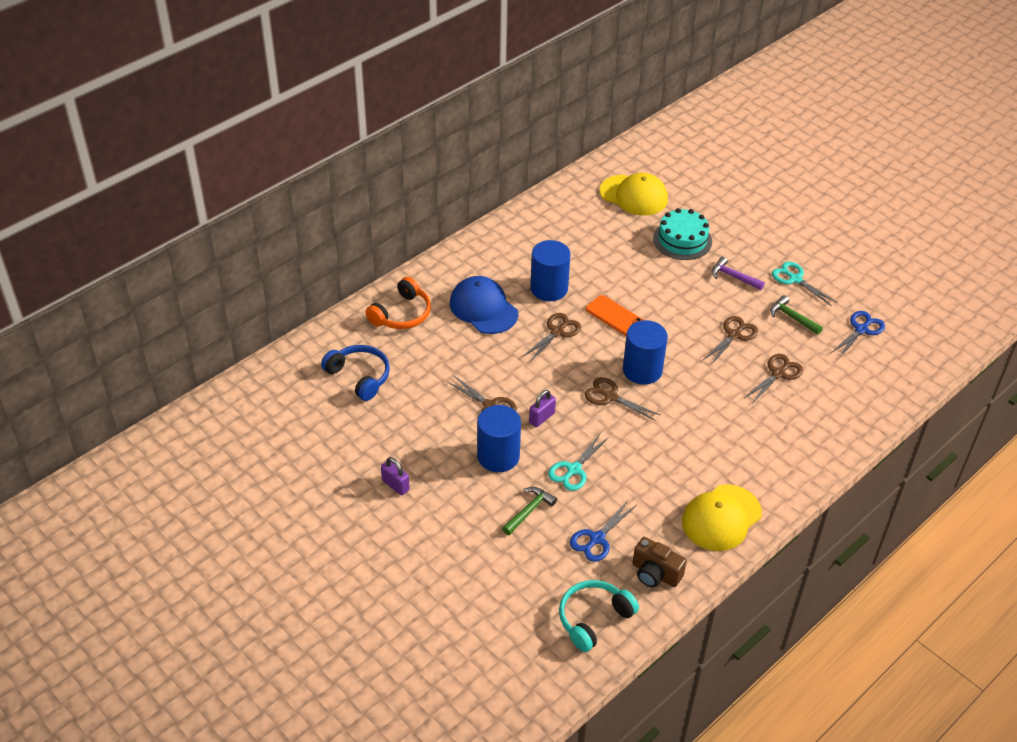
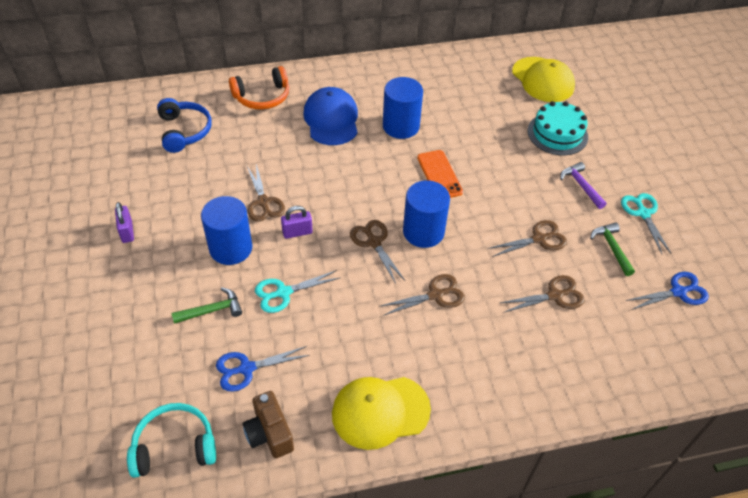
camera: 30 degrees right, 5 degrees up
brown scissors [522,313,581,362] -> brown scissors moved to [381,274,465,316]

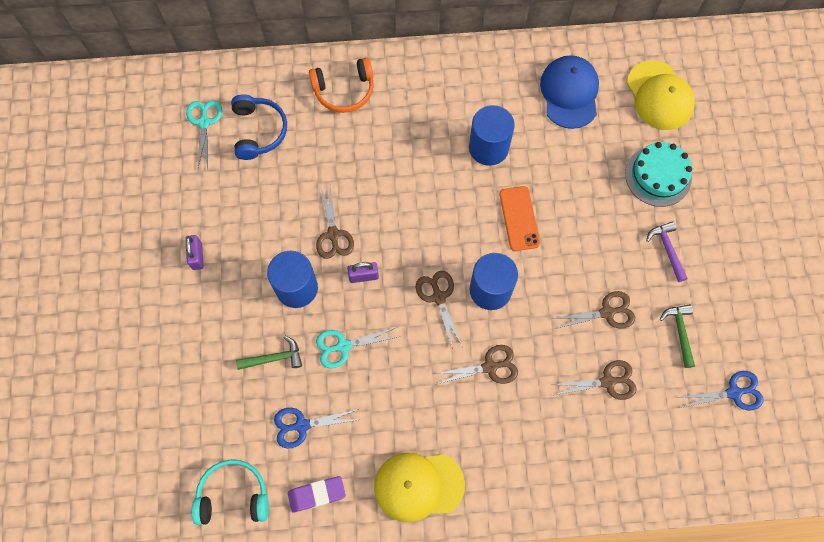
camera: 10 degrees right, 20 degrees up
brown camera [243,391,294,458] -> purple eraser [288,476,346,513]
blue cap [303,87,358,145] -> blue cap moved to [540,55,599,129]
turquoise scissors [621,193,671,254] -> turquoise scissors moved to [186,100,222,169]

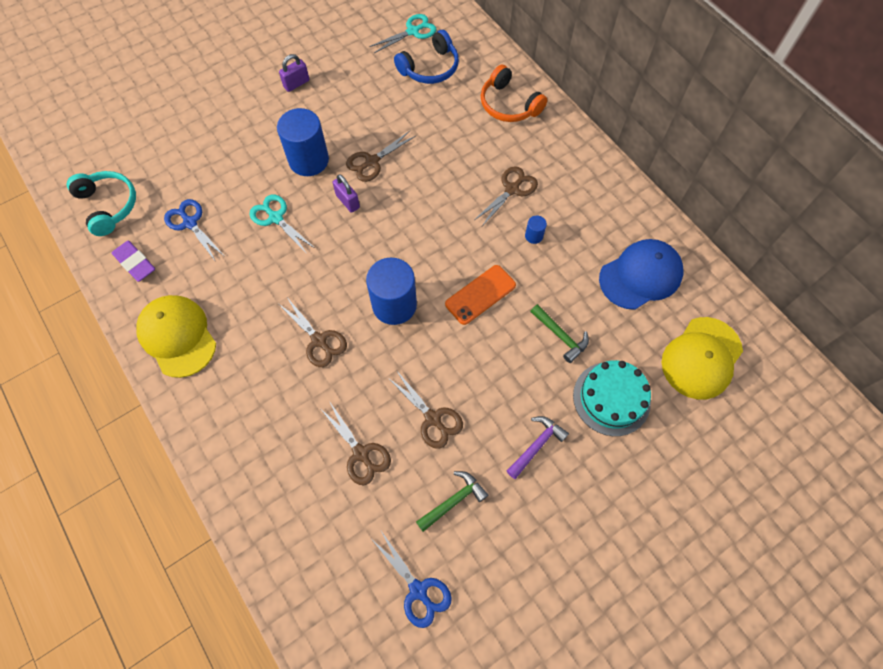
camera: 60 degrees right, 5 degrees down
green hammer [236,336,302,370] -> green hammer moved to [530,304,589,363]
brown scissors [416,271,463,349] -> brown scissors moved to [474,166,538,226]
blue cylinder [469,105,515,166] -> blue cylinder [525,215,547,244], size x0.43

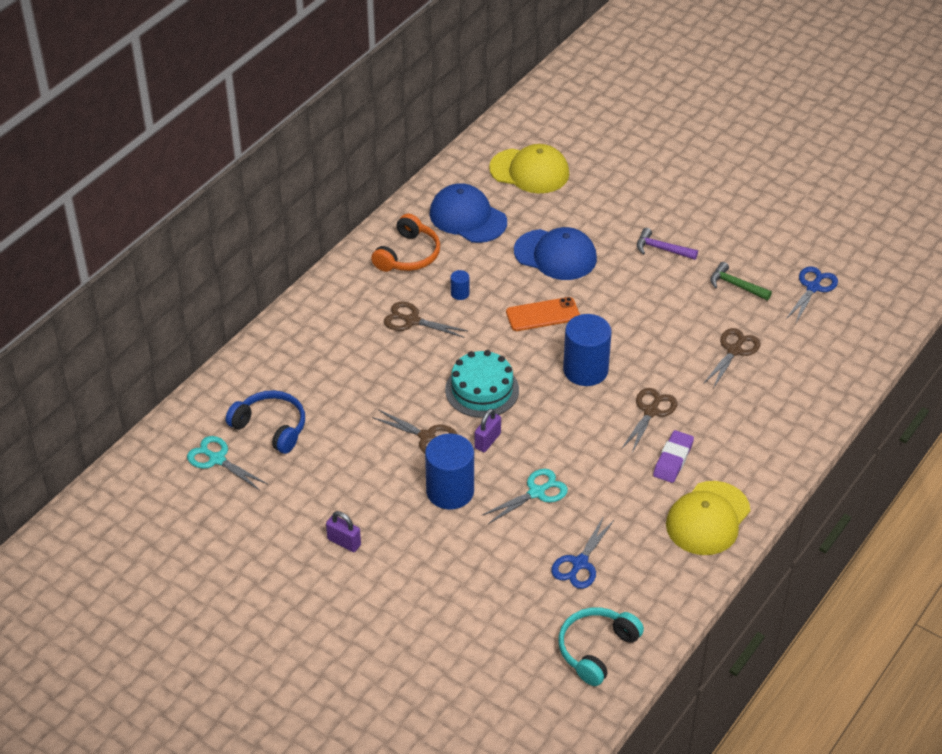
camera: 110 degrees left, 20 degrees down
purple eraser [112,241,155,282] -> purple eraser moved to [653,430,694,483]
turquoise scissors [249,195,315,254] -> turquoise scissors turned 150 degrees counterclockwise [483,469,568,524]
brown scissors [388,370,463,449] -> none
orange phone [445,265,516,325] -> orange phone turned 45 degrees counterclockwise [506,297,580,331]
orange headphones [481,64,547,122] -> orange headphones moved to [371,214,440,272]
green hammer [530,304,589,363] -> blue cap [514,227,597,280]
turquoise cake [573,360,651,436] -> turquoise cake moved to [445,350,519,418]

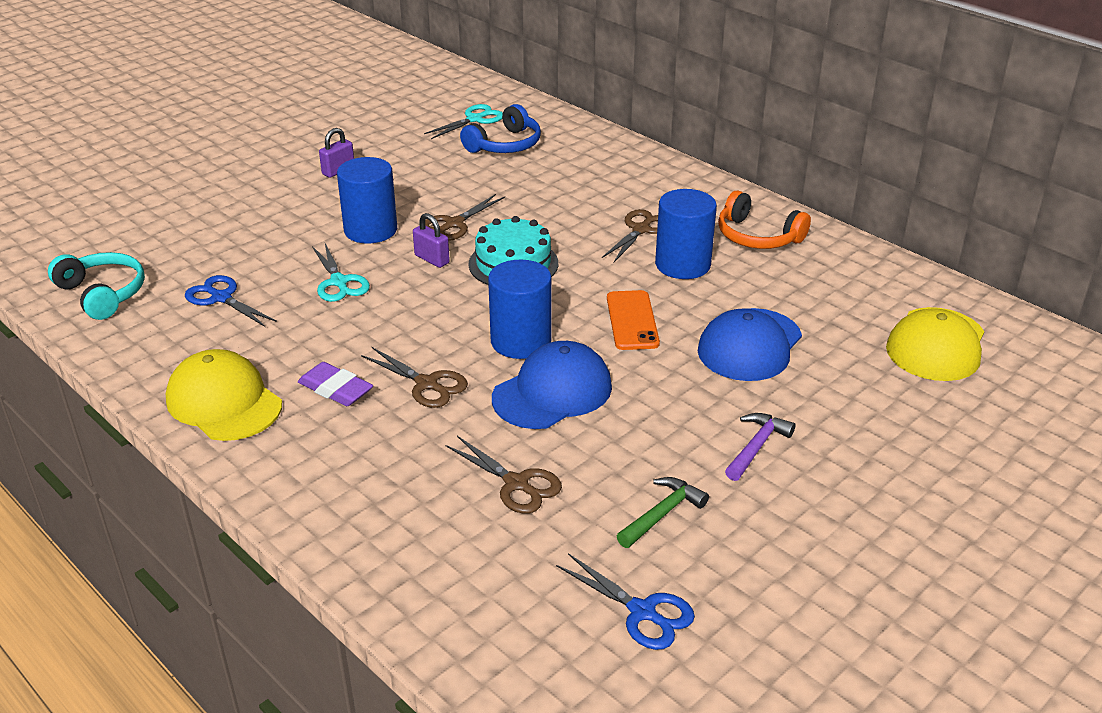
camera: 100 degrees right, 10 degrees down
blue cap [429,183,507,243] -> blue cap moved to [492,341,612,429]
blue cylinder [451,270,469,300] -> blue cylinder [655,189,717,279], size x2.32

